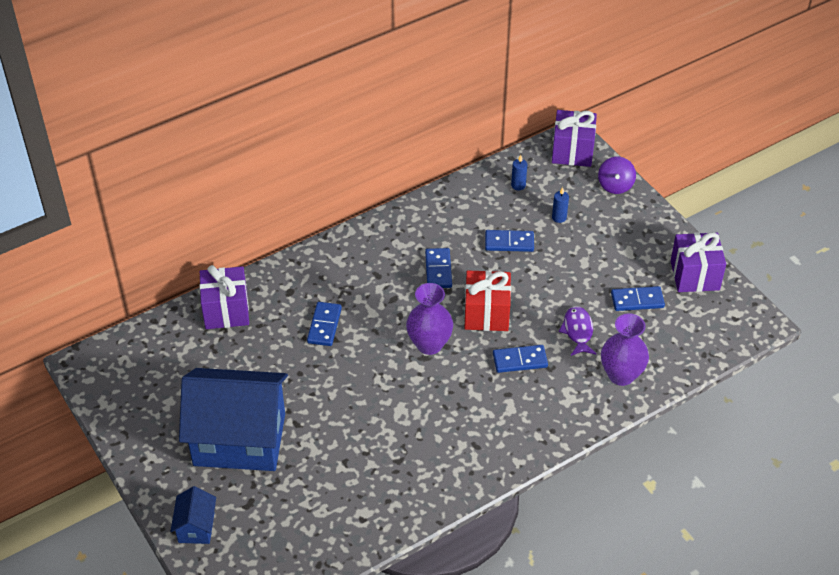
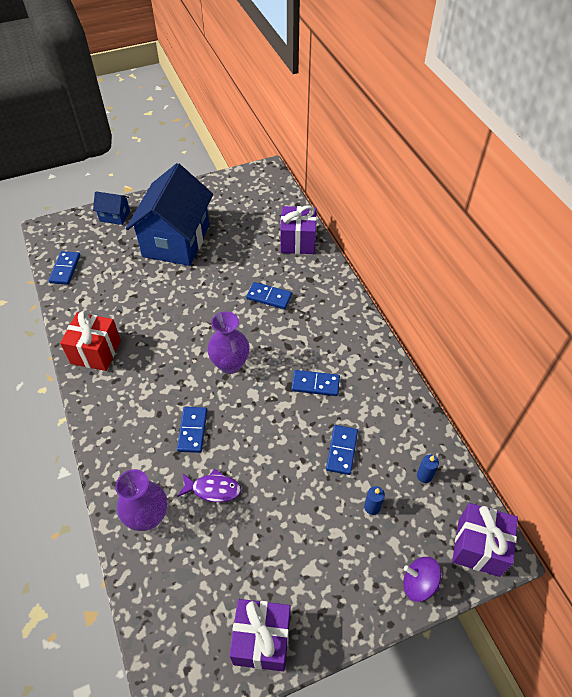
camera: 100 degrees right, 5 degrees up
red gift [464,270,511,331] -> red gift moved to [60,311,121,371]
blue domino [611,286,665,311] -> blue domino moved to [49,251,80,285]

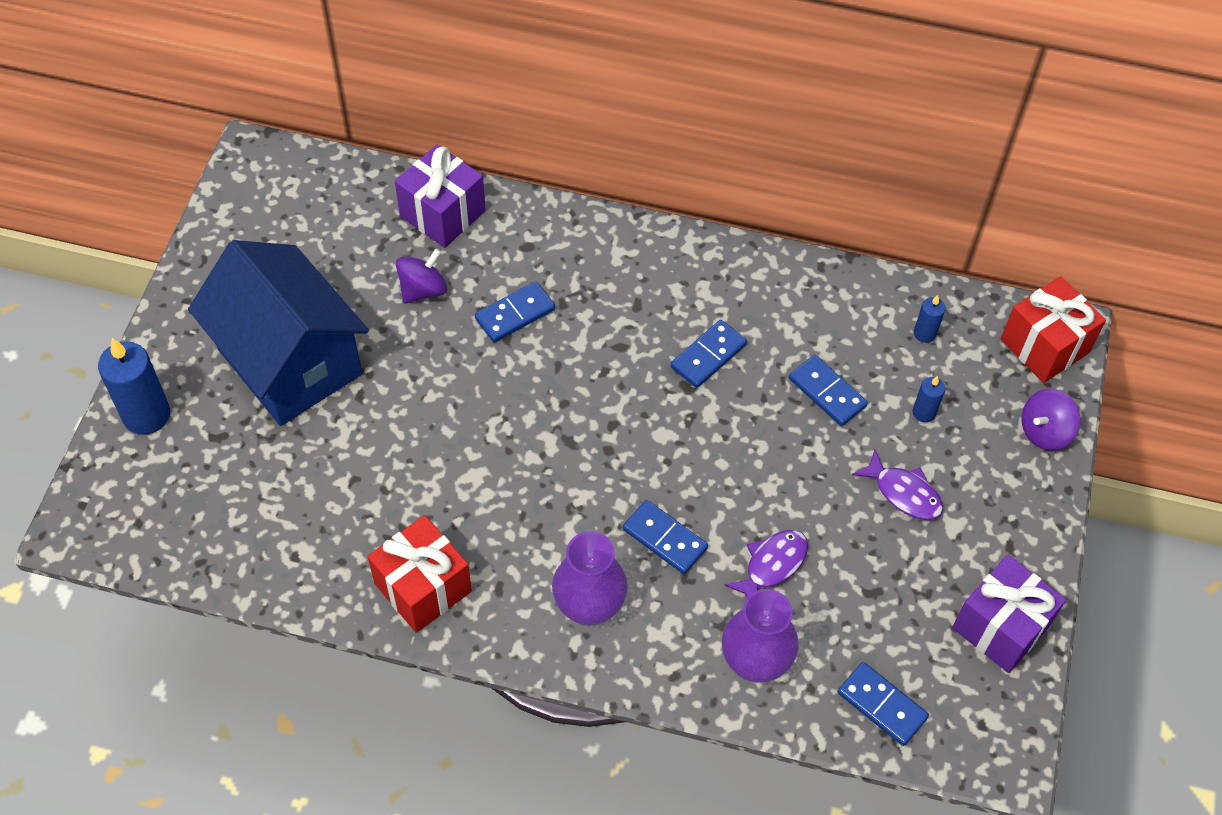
camera: 55 degrees left, 5 degrees up
blue domino [49,251,80,285] -> blue domino moved to [838,662,929,746]
blue house [93,191,130,225] -> blue candle [98,338,170,435]
purple vase [207,311,250,374] -> purple vase moved to [552,531,628,626]
purple gift [452,503,518,577] -> red gift [1001,276,1106,383]
none -> purple spinning top [396,249,447,304]
none -> purple fish [852,450,943,520]

